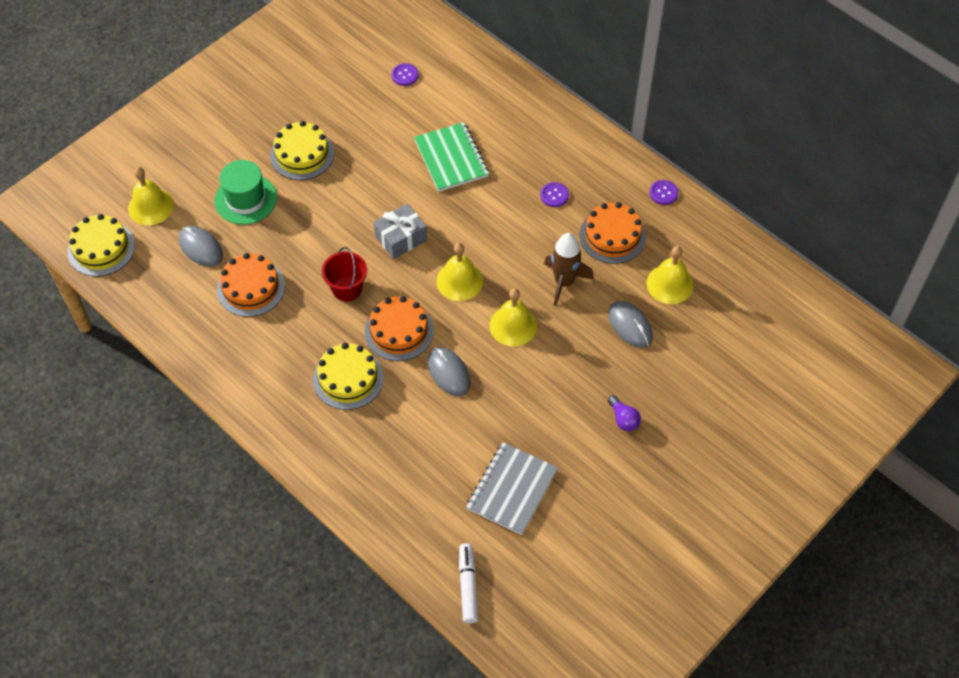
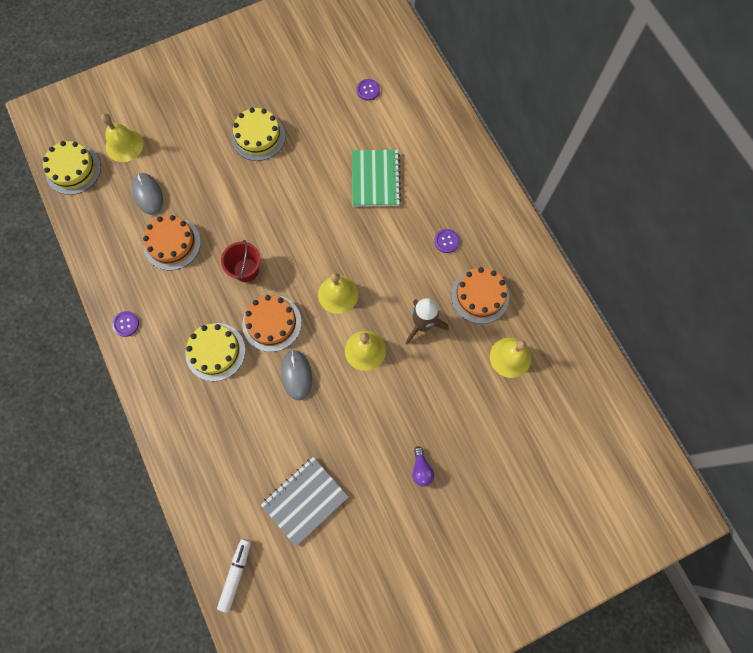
camera: 20 degrees right, 15 degrees up
green hat [214,160,277,225] -> none
grey gift [374,203,427,259] -> none
grey mouse [608,301,653,348] -> none
purple button [650,180,678,205] -> purple button moved to [112,311,139,337]

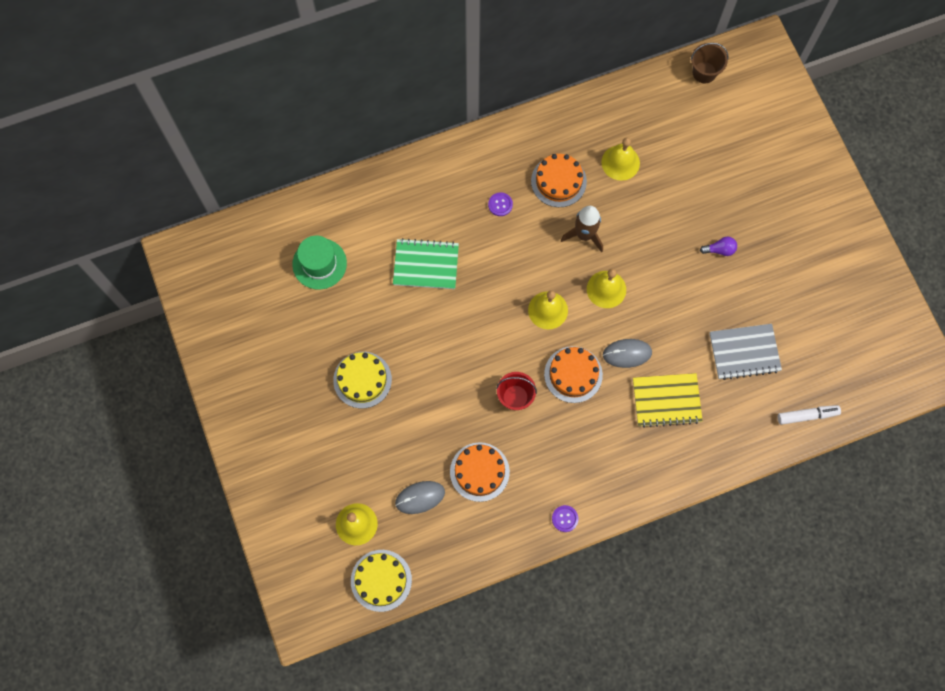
camera: 85 degrees left, 0 degrees up
yellow cake [185,323,245,381] -> none
white marker [217,539,251,613] -> white marker turned 150 degrees clockwise [778,405,841,425]
grey notebook [261,457,348,546] -> grey notebook turned 60 degrees counterclockwise [710,324,782,380]
purple button [357,79,380,101] -> green hat [292,236,347,290]
none -> yellow notebook [633,373,703,428]
none -> brown bucket [691,43,728,83]

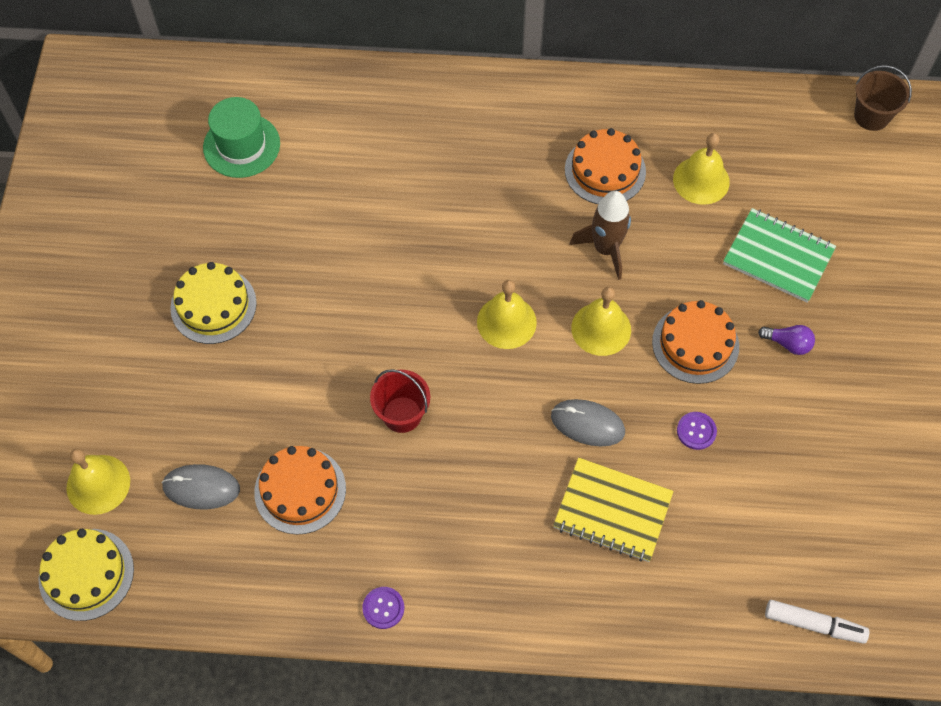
camera: 25 degrees right, 10 degrees down
green notebook [393,238,459,289] -> green notebook moved to [723,208,836,303]
purple button [488,192,513,216] -> purple button moved to [677,412,717,450]
orange cake [544,346,603,403] -> orange cake moved to [652,300,739,384]
grey notebook [710,324,782,380] -> none

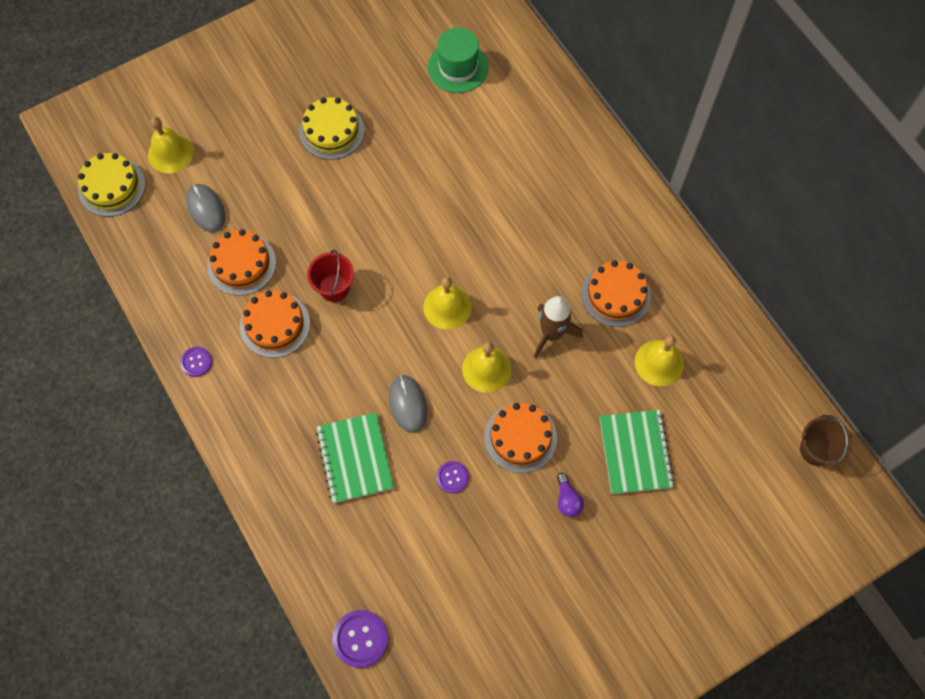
camera: 55 degrees right, 5 degrees up
yellow notebook [553,458,674,562] -> green notebook [316,412,394,503]
white marker [765,600,869,644] -> purple button [332,610,389,668]
none -> orange cake [240,290,310,358]

